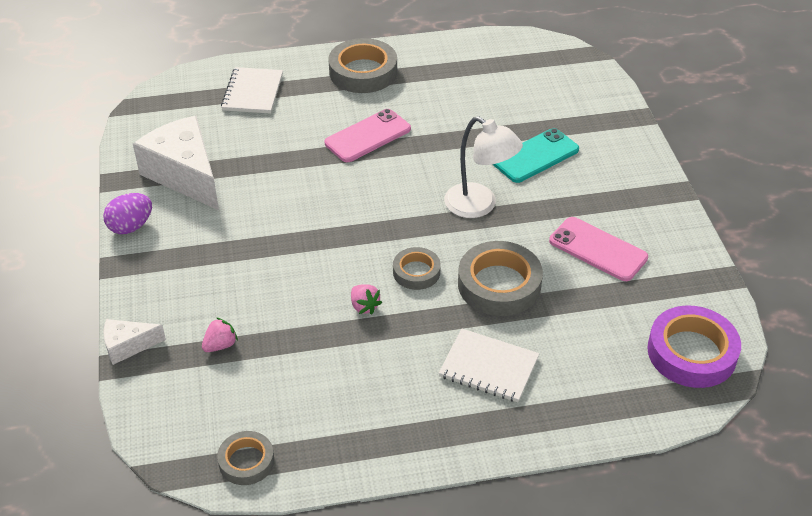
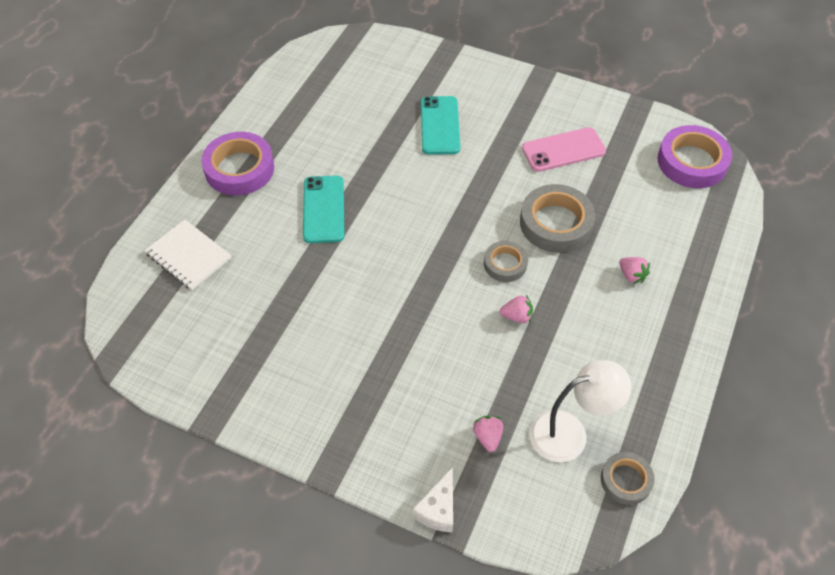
camera: 55 degrees left, 10 degrees up
purple egg [103,193,152,234] -> none
white cheese [133,116,219,210] -> none
pink phone [324,109,411,162] -> turquoise phone [303,175,344,243]
grey tape [329,38,397,93] -> purple tape [201,132,274,195]
white notebook [439,328,539,402] -> pink strawberry [619,257,650,284]
white lamp [444,116,523,218] -> white lamp moved to [530,360,632,462]

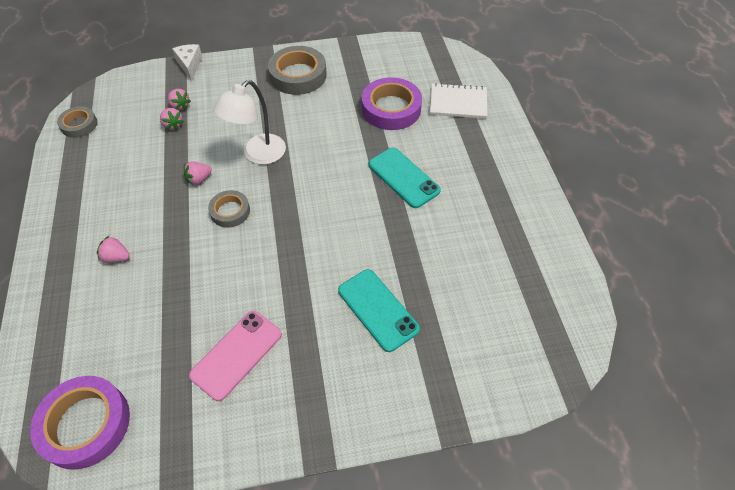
camera: 145 degrees right, 0 degrees up
purple tape [201,132,274,195] -> purple tape moved to [362,77,422,130]
grey tape [520,184,595,253] -> grey tape moved to [268,46,327,95]
white lamp [530,360,632,462] -> white lamp moved to [213,80,286,165]
none -> pink strawberry [160,108,184,130]

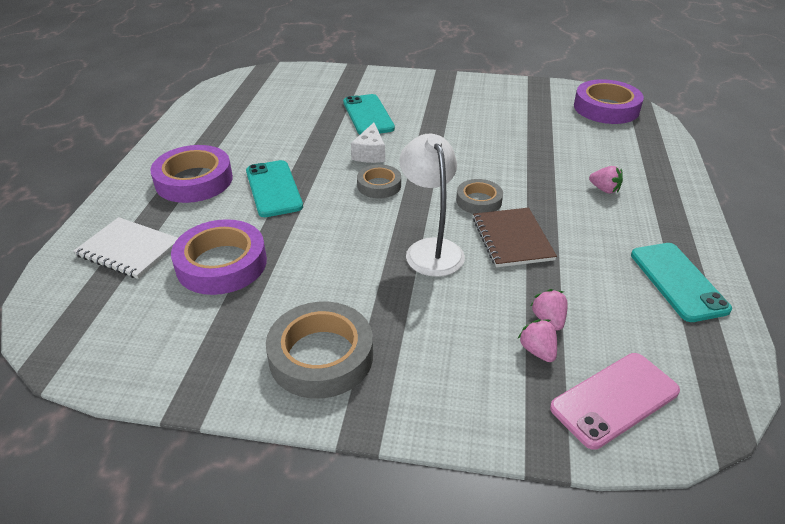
camera: 160 degrees left, 15 degrees down
grey tape [57,106,97,138] -> grey tape moved to [357,164,401,198]
white cheese [172,44,202,81] -> white cheese moved to [351,123,385,163]
pink strawberry [184,162,212,185] -> brown notebook [473,208,557,267]
pink phone [189,311,282,401] -> pink phone moved to [550,353,680,450]
white lamp [213,80,286,165] -> white lamp turned 75 degrees counterclockwise [399,134,465,277]
none -> purple tape [150,145,233,203]
none -> turquoise phone [631,243,732,322]

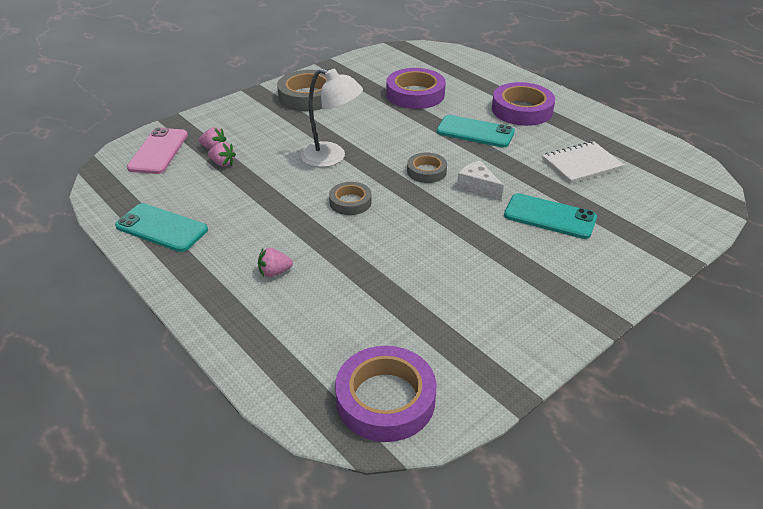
camera: 130 degrees right, 0 degrees up
white notebook [73,217,178,279] -> white notebook moved to [542,141,624,183]
brown notebook [473,208,557,267] -> none

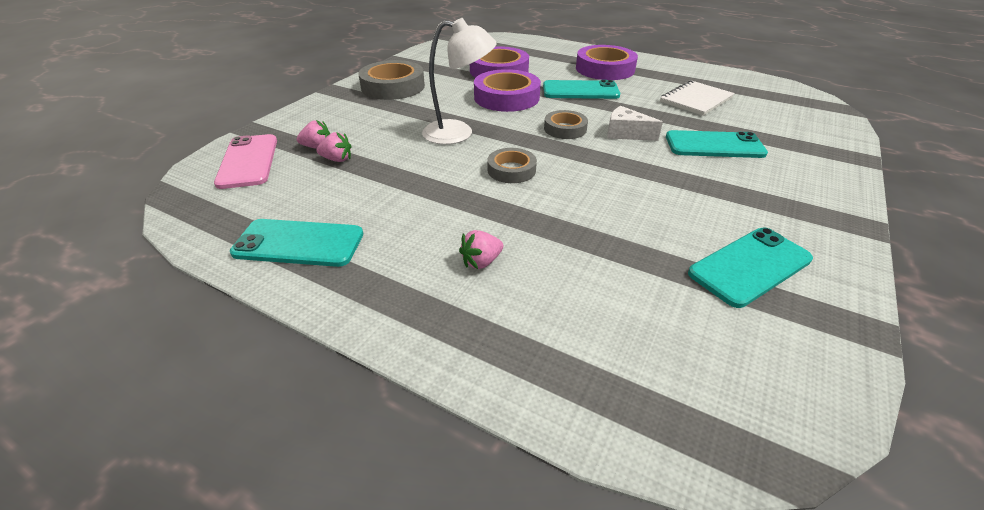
camera: 20 degrees left, 0 degrees up
purple tape [335,346,437,442] -> purple tape moved to [474,69,541,112]
none -> turquoise phone [688,228,813,308]

